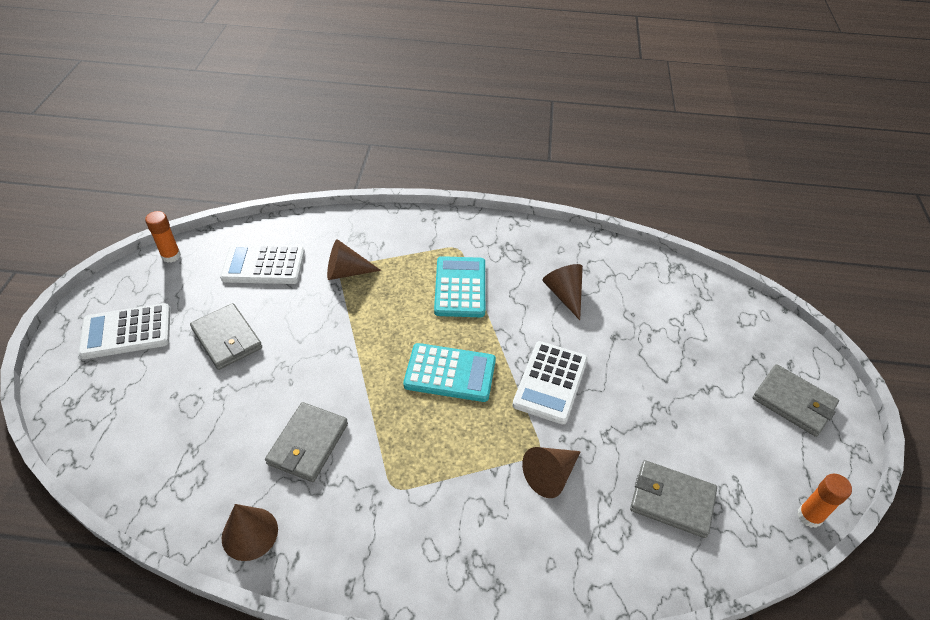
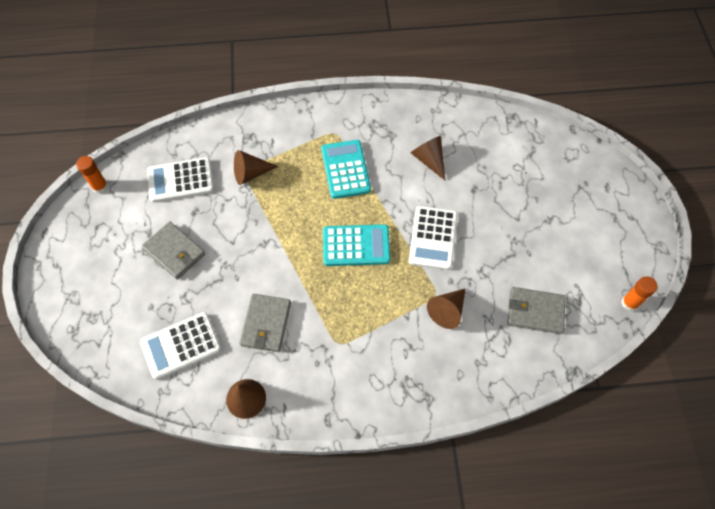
camera: 10 degrees left, 15 degrees up
white calculator [78,303,170,359] -> white calculator moved to [140,312,221,380]
grey wallet [753,364,839,437] -> none

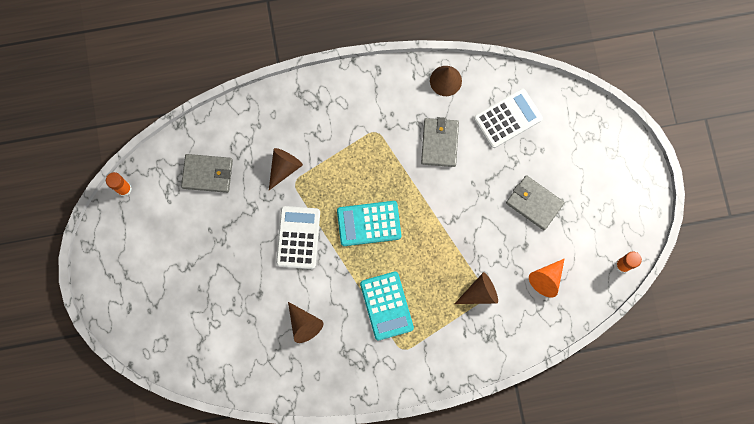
camera: 175 degrees right, 15 degrees up
white calculator [147,157,214,203] -> orange cone [529,258,565,298]

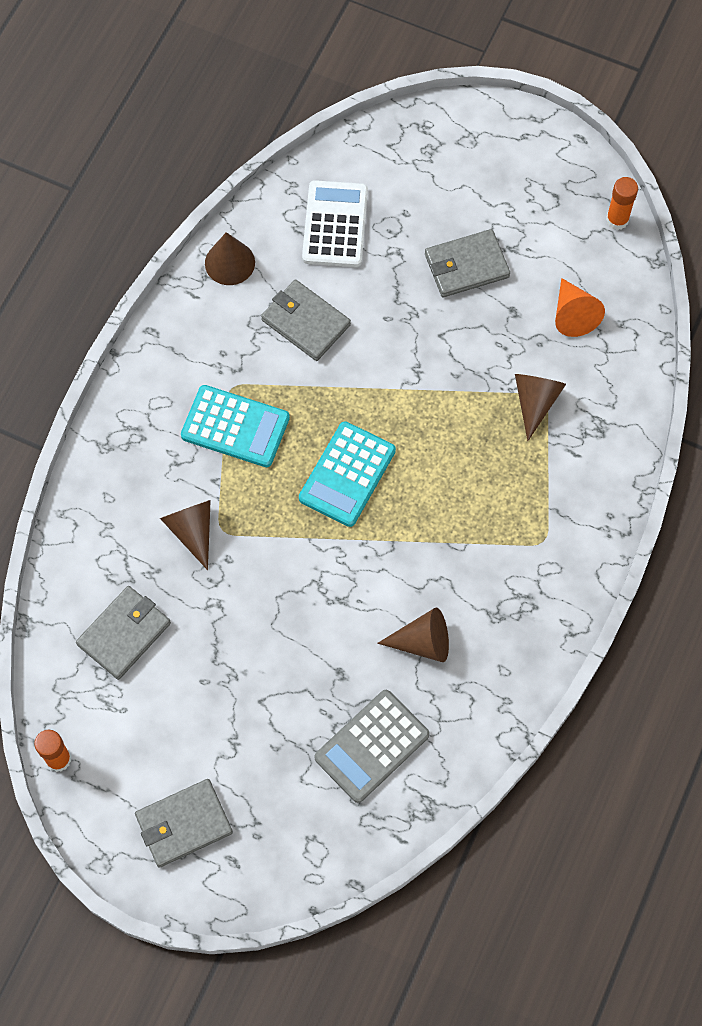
camera: 55 degrees left, 10 degrees down
white calculator [276,206,320,269] -> none
turquoise calculator [360,271,414,341] -> turquoise calculator moved to [181,385,290,467]
none -> grey wallet [135,779,233,868]
none -> grey calculator [314,690,430,803]

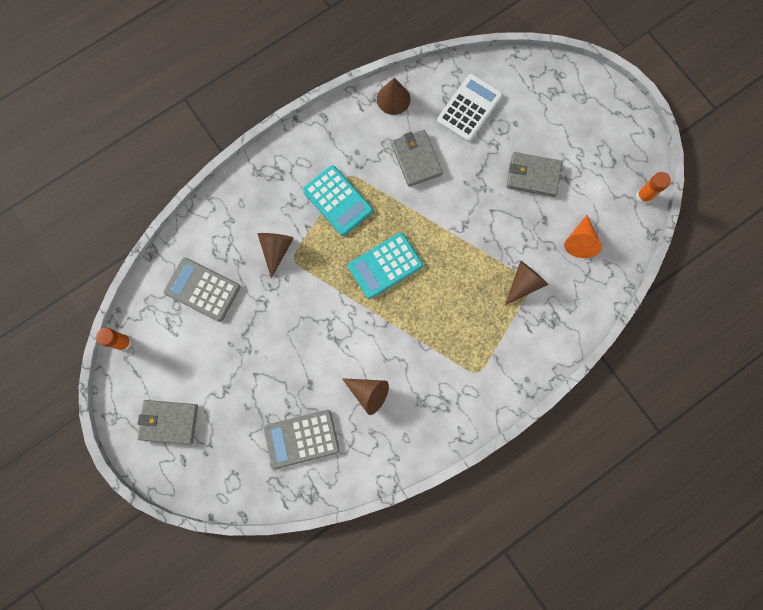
camera: 30 degrees right, 10 degrees up
grey wallet [76,586,171,680] -> grey calculator [164,257,240,322]

